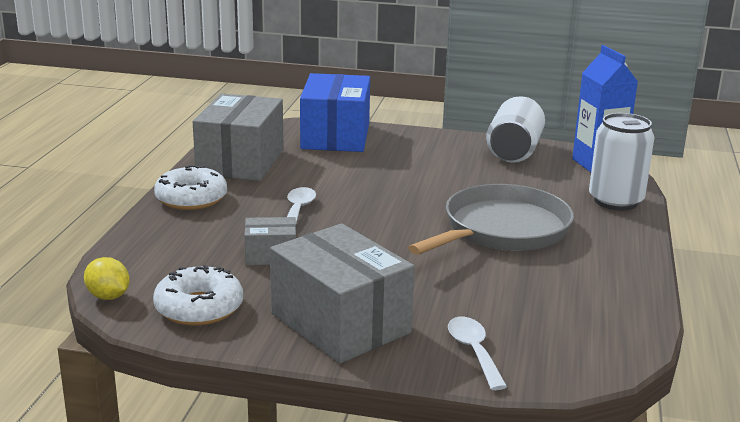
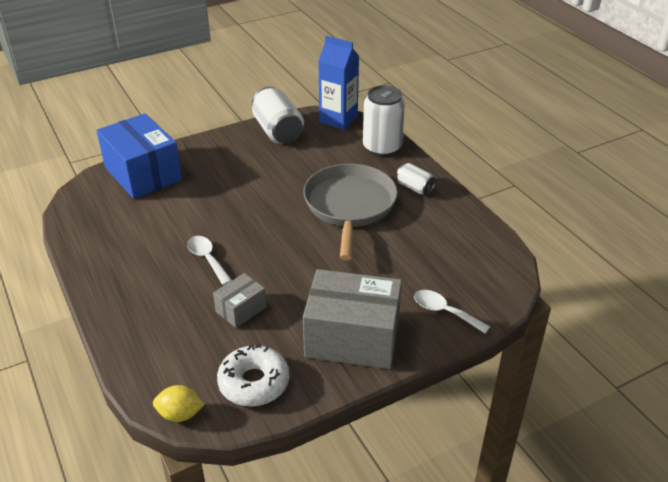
camera: 40 degrees left, 15 degrees up
white donut [154,165,227,210] -> none
grey box [193,93,284,181] -> none
none -> white can [396,163,436,195]

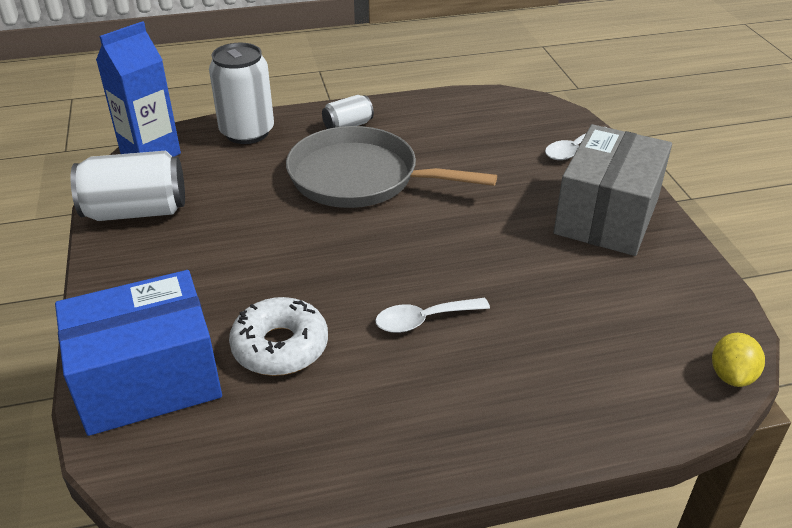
camera: 75 degrees left, 0 degrees up
grey box [213,273,267,328] -> none
white donut [217,344,289,407] -> white donut moved to [229,297,328,376]

